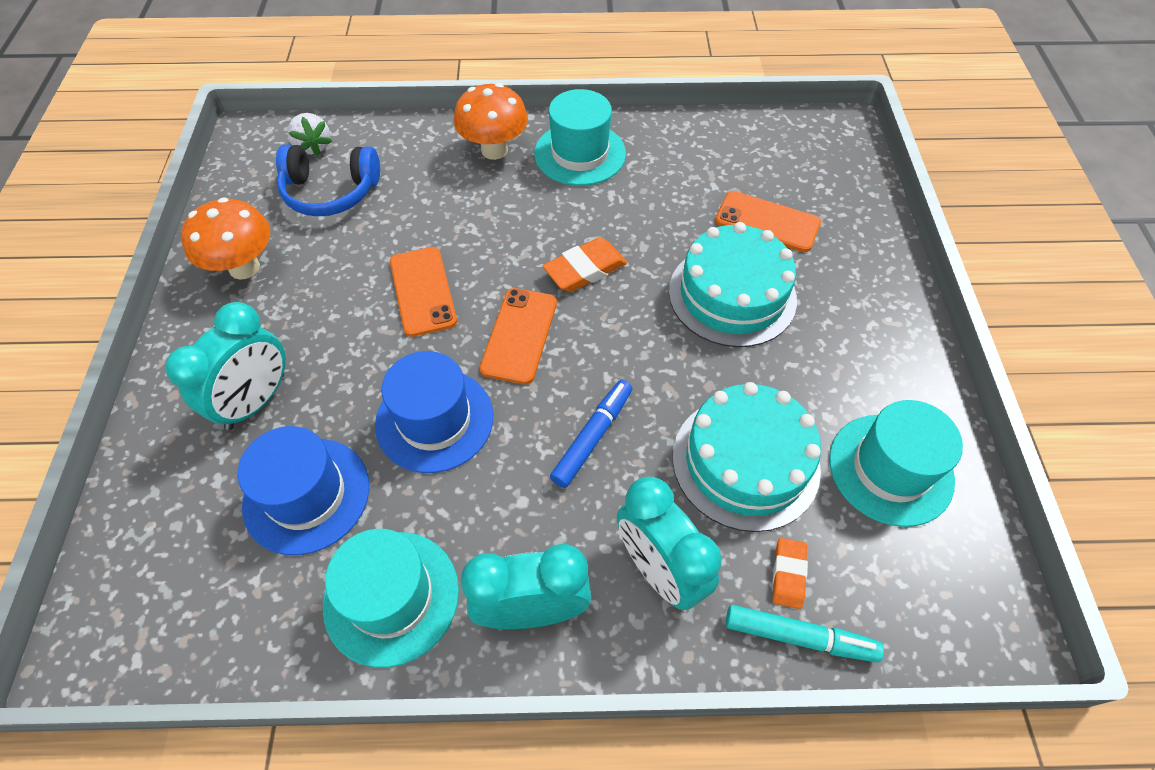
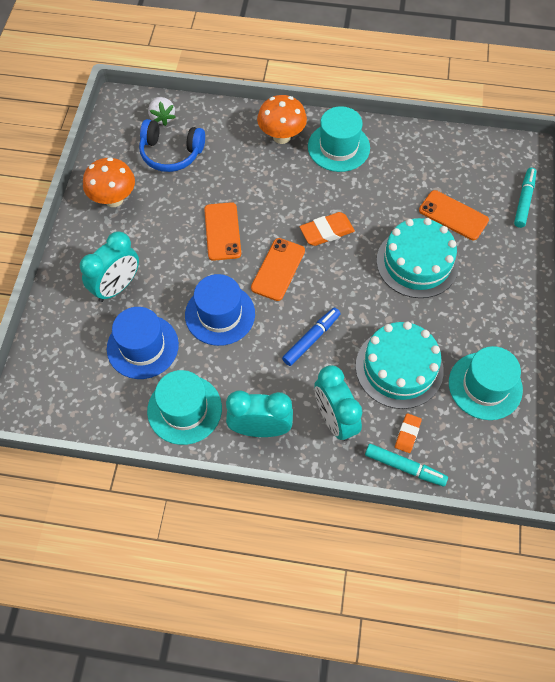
camera: 10 degrees right, 5 degrees up
none -> turquoise marker [514,168,536,228]

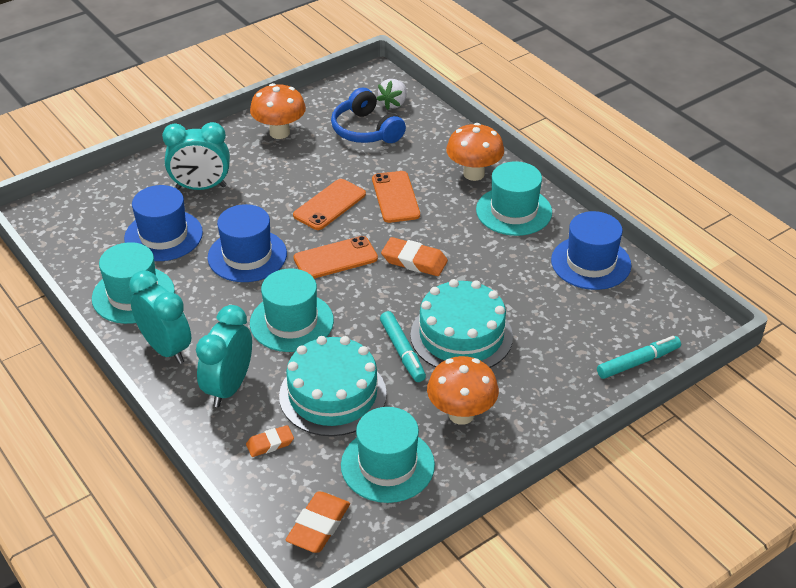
camera: 45 degrees right, 20 degrees down
blue marker [282,307,341,366] -> turquoise hat [250,268,334,352]
turquoise marker [365,444,448,486] -> turquoise marker moved to [380,311,426,382]
orange phone [419,190,489,240] -> orange phone moved to [372,171,420,223]
none -> orange eraser [286,491,350,553]
none -> orange mushroom [427,356,499,425]
none -> blue hat [551,211,631,290]

